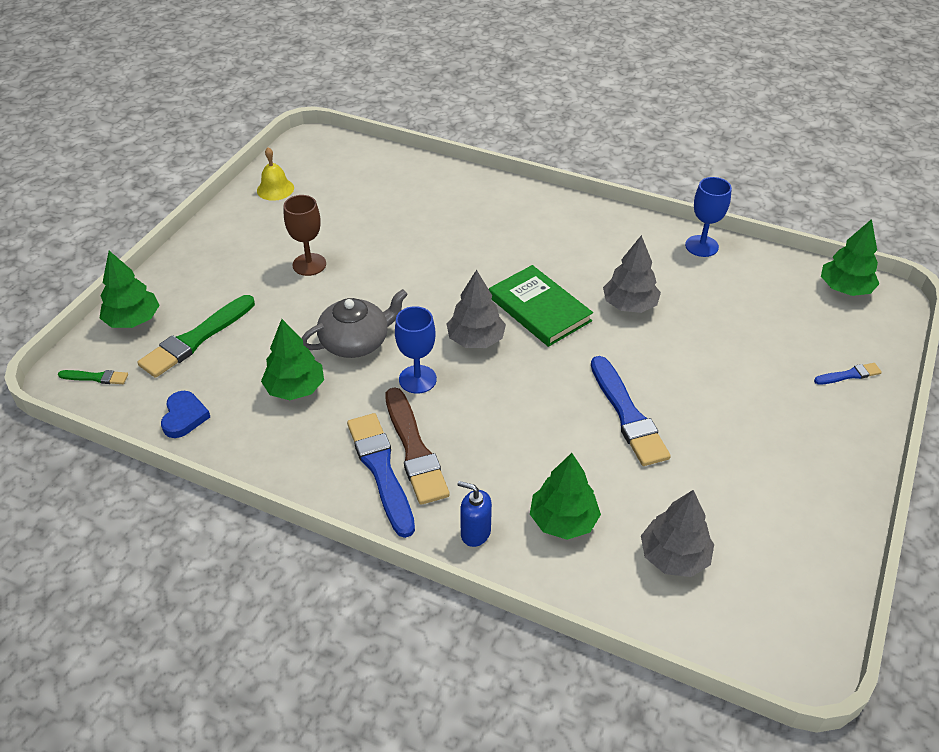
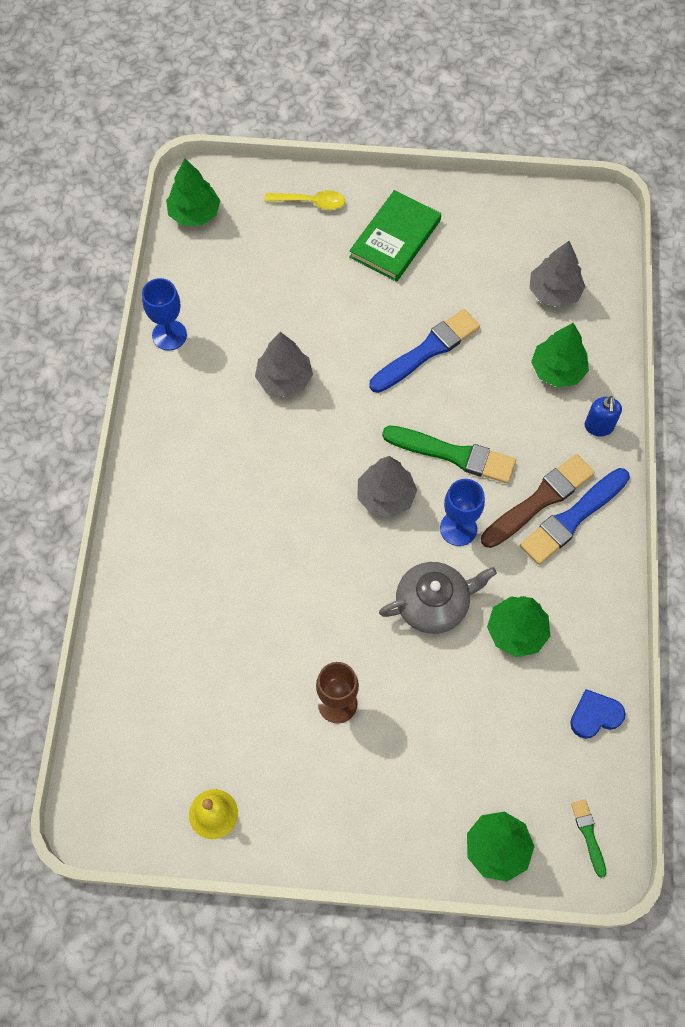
camera: 110 degrees left, 20 degrees up
green brush [137,295,255,378] -> green brush moved to [382,426,516,484]
grey teapot [302,289,408,358] -> grey teapot turned 120 degrees clockwise [379,562,497,634]
green book [489,265,593,347] -> green book moved to [349,190,441,282]
blue brush [814,363,882,385] -> yellow spoon [264,190,345,210]

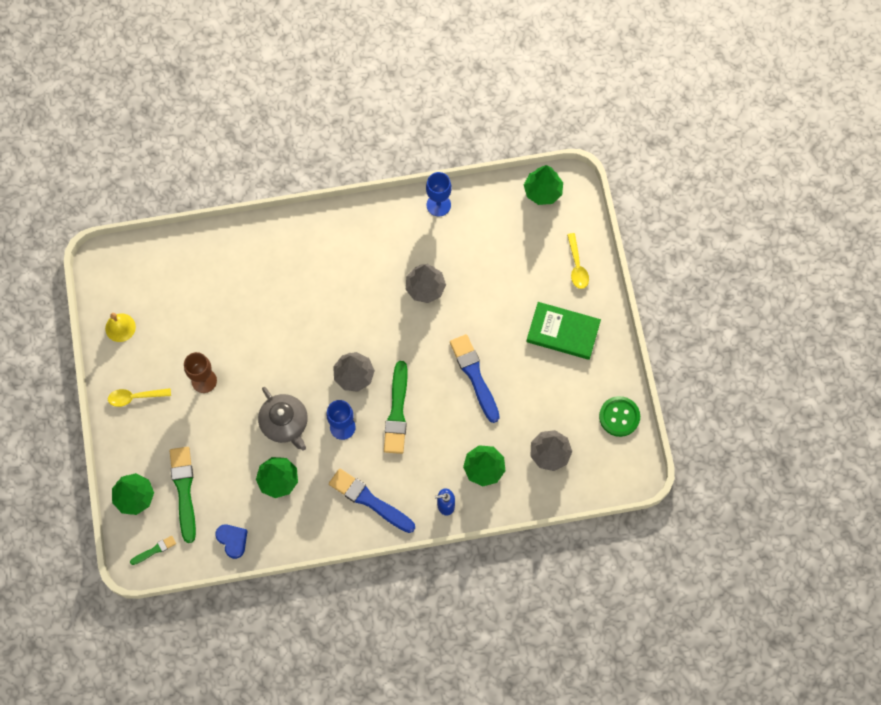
camera: 75 degrees right, 5 degrees up
blue brush [370,309,480,393] -> blue brush turned 150 degrees counterclockwise [450,334,500,423]
brown brush [481,454,595,548] -> none
none -> yellow spoon [108,388,171,407]
none -> green brush [170,447,196,543]
none -> green button [599,396,640,437]

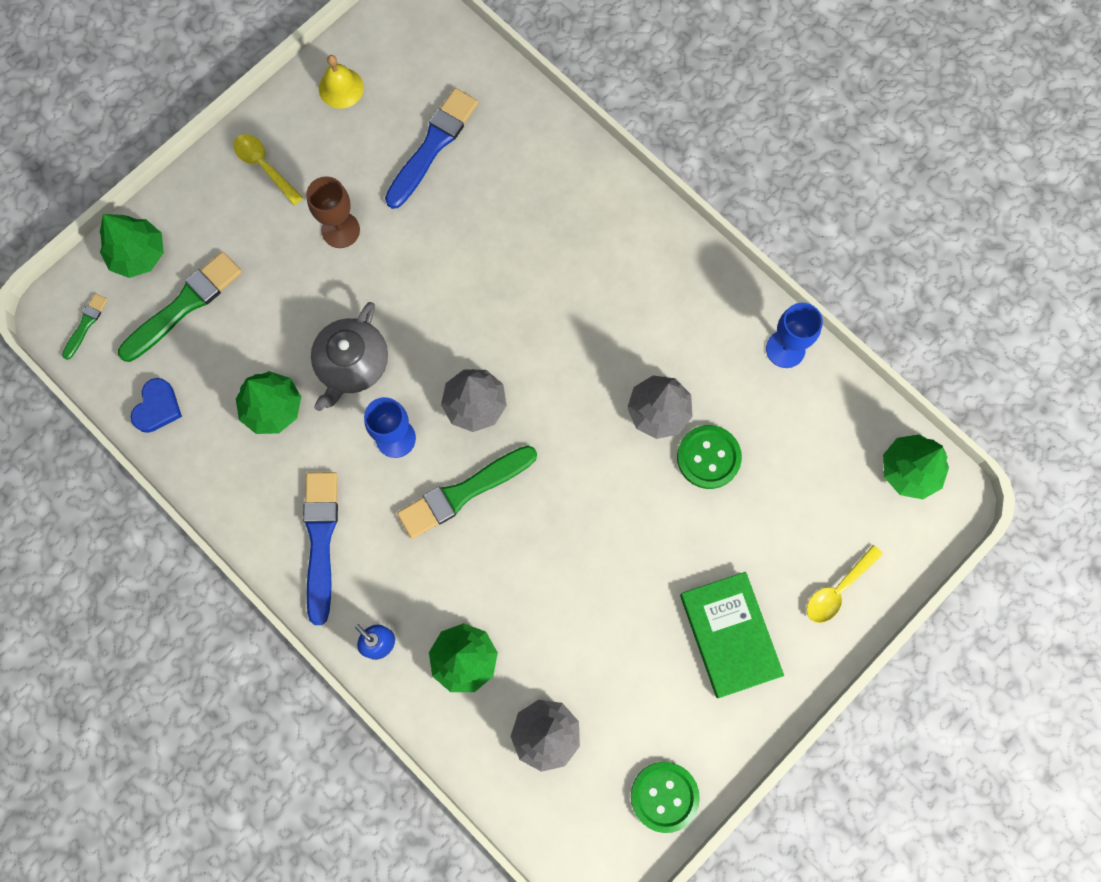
camera: 55 degrees right, 5 degrees up
green brush [130,536,176,565] -> green brush turned 90 degrees counterclockwise [62,293,108,360]
blue brush [450,334,500,423] -> blue brush moved to [385,88,478,209]
none -> green button [677,425,742,489]

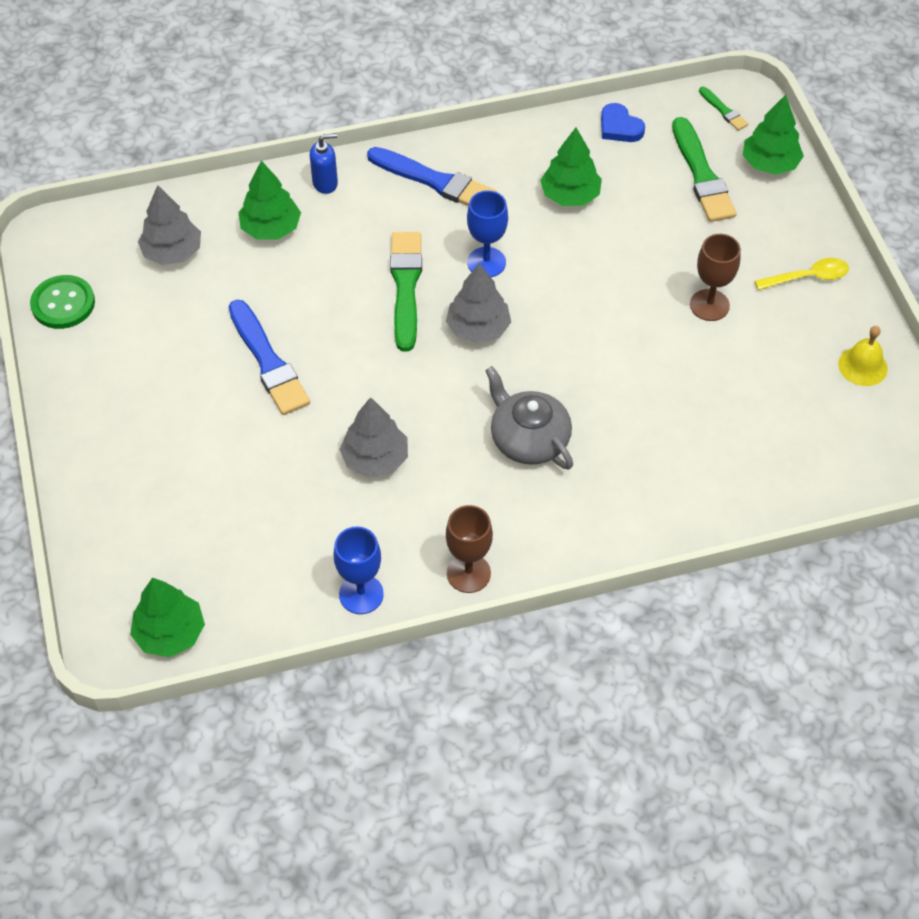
camera: 120 degrees right, 20 degrees down
grey teapot [311,302,388,411] -> grey teapot moved to [485,366,573,470]
blue brush [385,88,478,209] -> blue brush moved to [229,300,310,415]
green button [677,425,742,489] -> none
green book [680,572,784,698] -> none
yellow spoon [806,545,883,623] -> none
none -> brown goblet [446,505,493,593]

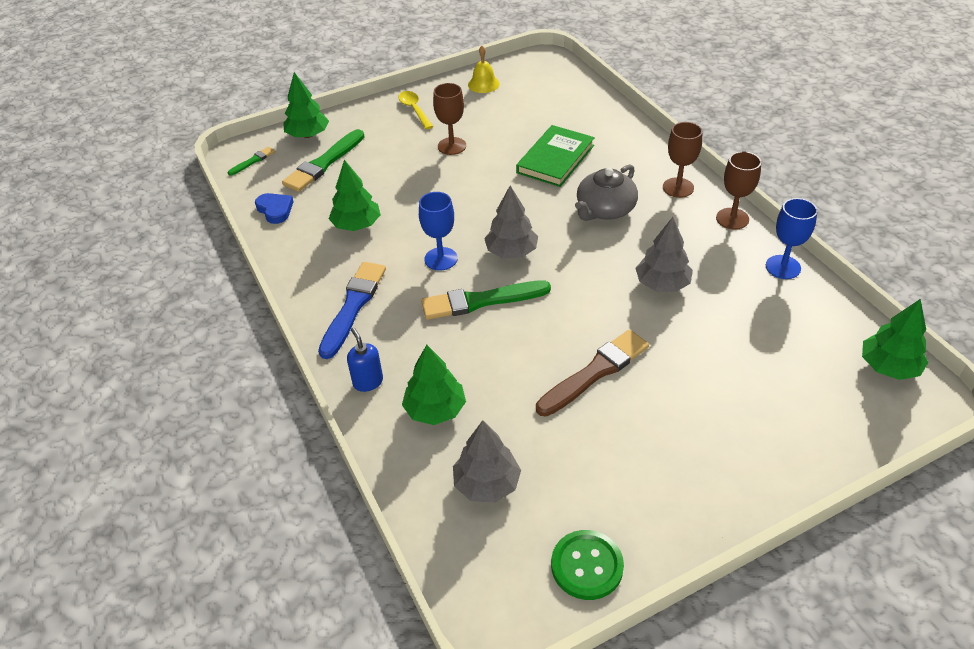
camera: 100 degrees left, 10 degrees down
blue brush [229,300,310,415] -> brown brush [536,329,649,417]
blue heart [601,103,645,142] -> blue heart turned 75 degrees counterclockwise [255,193,294,224]
green brush [672,117,736,222] -> green brush turned 150 degrees clockwise [282,129,365,192]
none -> green book [516,125,595,187]
none -> brown goblet [663,122,702,198]

